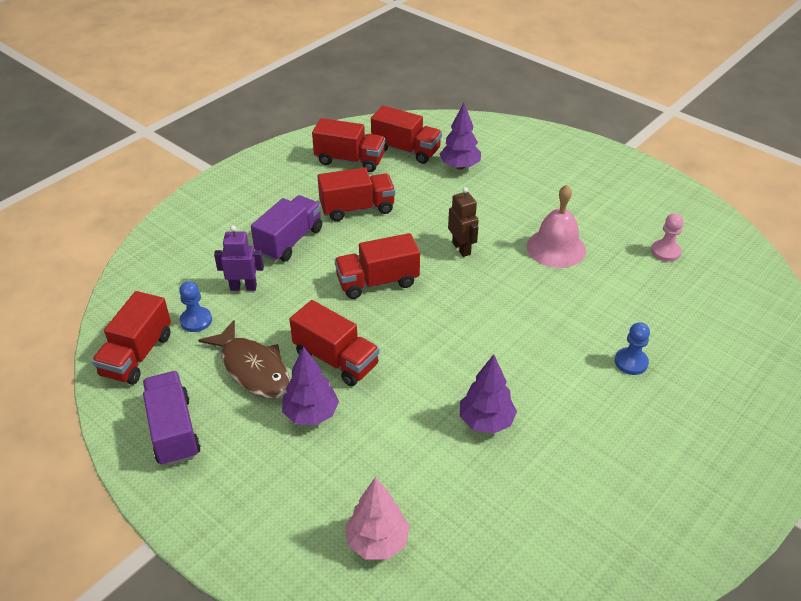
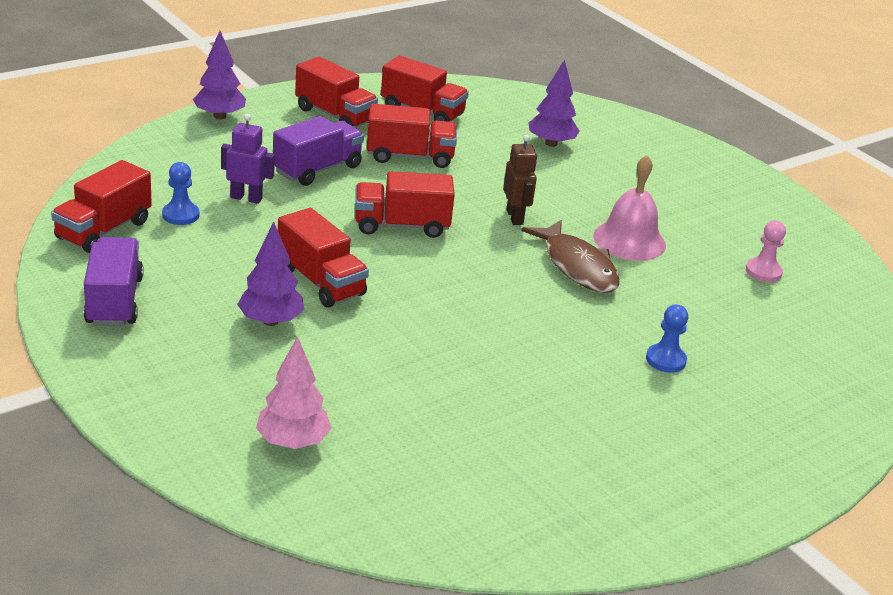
camera: 10 degrees right, 10 degrees down
brown fish [198,320,290,398] -> brown fish moved to [521,220,620,293]
red truck [371,106,442,164] -> red truck moved to [295,57,378,127]
purple tree [460,354,517,434] -> purple tree moved to [193,31,246,119]

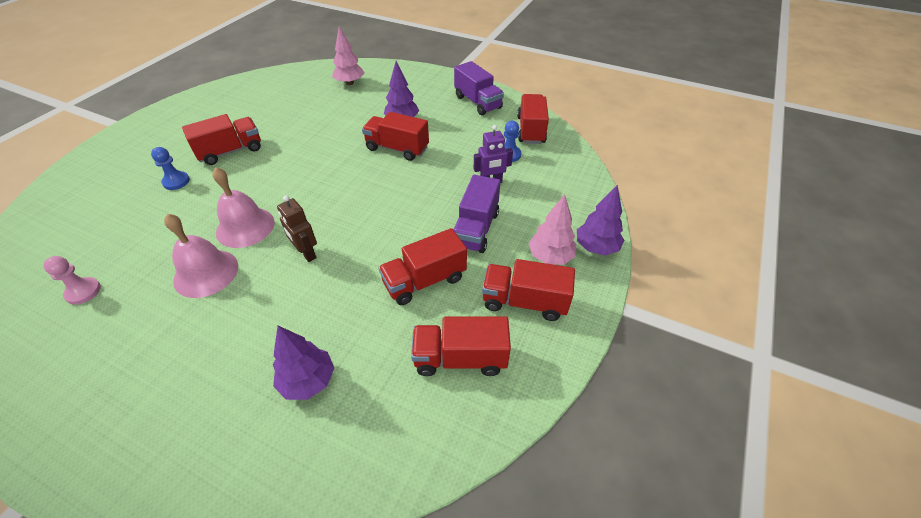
camera: 155 degrees right, 15 degrees up
red truck [355,171,455,238] -> red truck moved to [182,114,261,165]
brown fish [521,220,620,293] -> pink bell [212,167,275,248]
none -> pink tree [528,194,576,265]

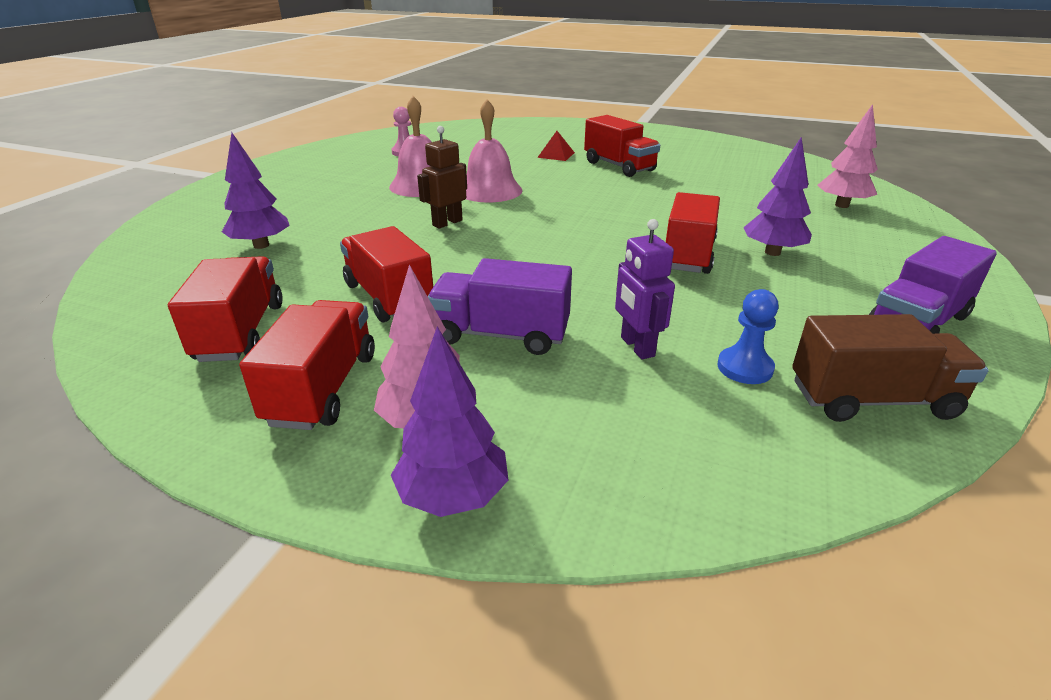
camera: 85 degrees right, 15 degrees down
blue pawn [151,147,190,190] -> red pyramid [537,131,575,161]
red truck [517,94,549,144] -> brown truck [792,314,989,422]

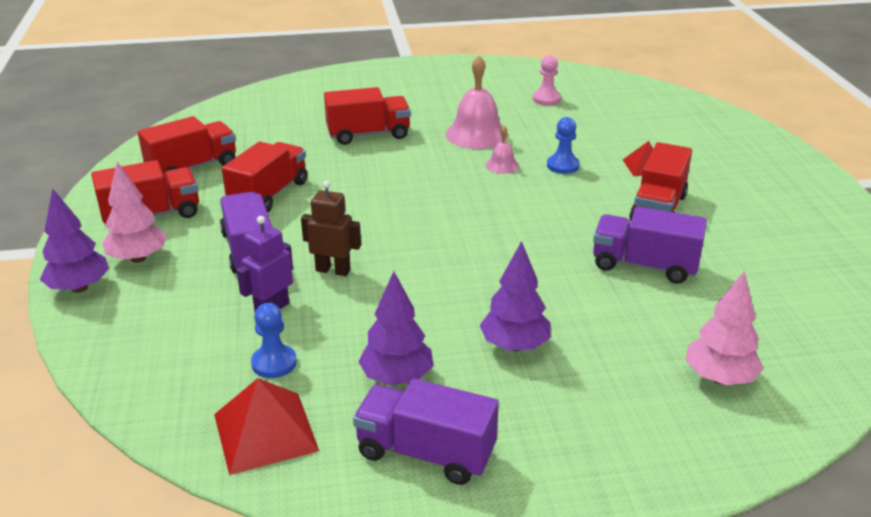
camera: 60 degrees right, 0 degrees up
purple tree [222,133,290,249] -> purple tree moved to [358,271,433,385]
brown robot [417,126,467,229] -> brown robot moved to [301,181,361,276]
pink bell [466,99,522,203] -> pink bell [486,126,519,174], size x0.50
red truck [666,192,720,274] -> red truck moved to [324,87,411,145]
brown truck [792,314,989,422] -> red pyramid [214,378,319,475]
none -> blue pawn [547,117,580,174]
none -> purple truck [593,207,707,284]

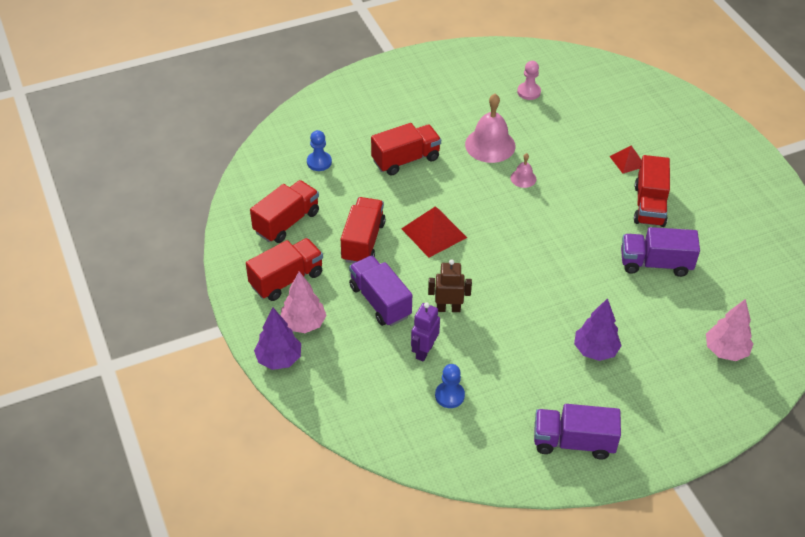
camera: 15 degrees left, 15 degrees up
red pyramid [214,378,319,475] -> red pyramid moved to [401,206,467,258]
purple tree [358,271,433,385] -> none
blue pawn [547,117,580,174] -> blue pawn moved to [307,130,332,171]

